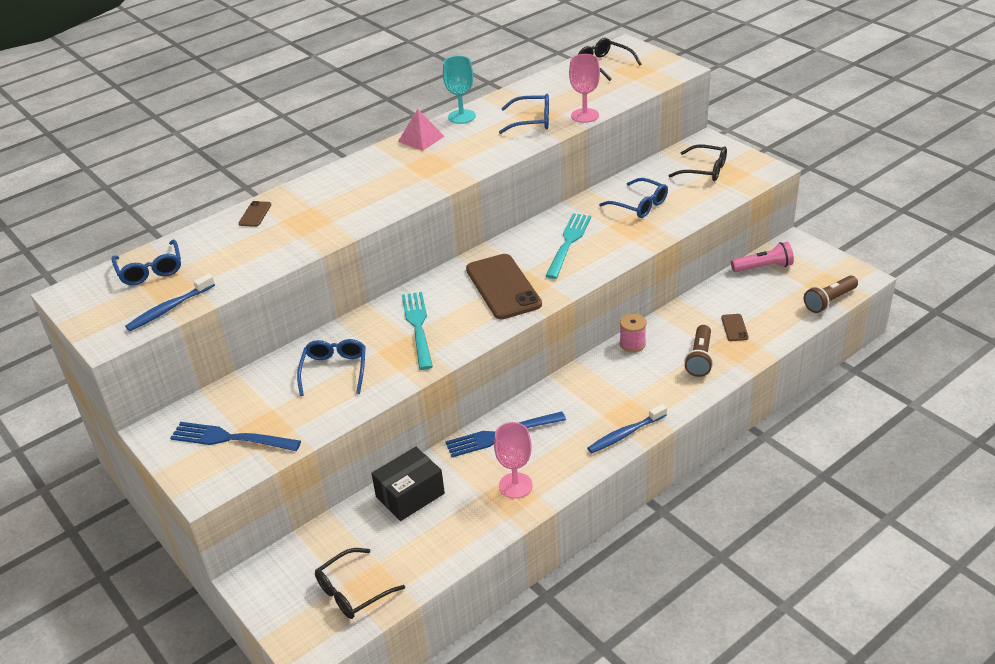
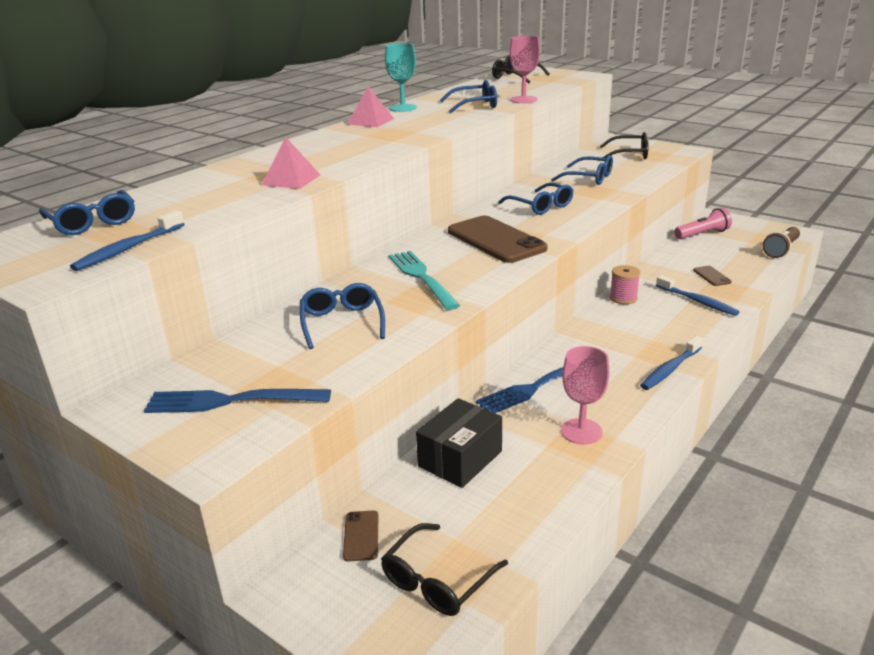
camera: 15 degrees left, 10 degrees down
brown phone [239,201,271,227] -> brown phone moved to [343,510,378,562]
turquoise fork [545,213,591,279] -> blue glasses [498,183,573,215]
brown flashlight [684,325,713,377] -> blue toothbrush [656,275,739,316]
none -> pink pyramid [262,137,320,189]

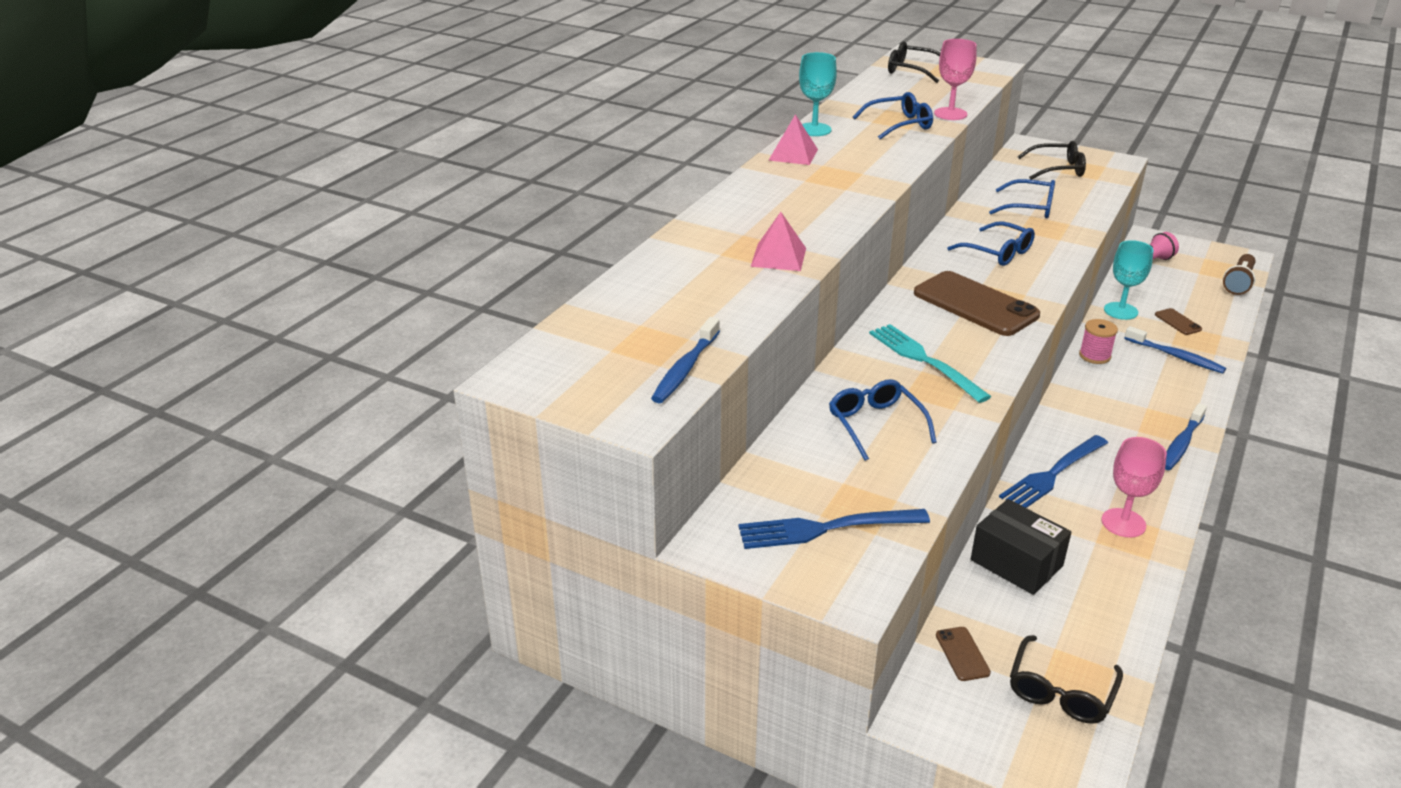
camera: 10 degrees left, 5 degrees up
blue glasses [39,190,135,235] -> none
black box [416,398,502,488] -> black box turned 75 degrees counterclockwise [971,499,1072,595]
none -> turquoise goblet [1104,240,1153,320]

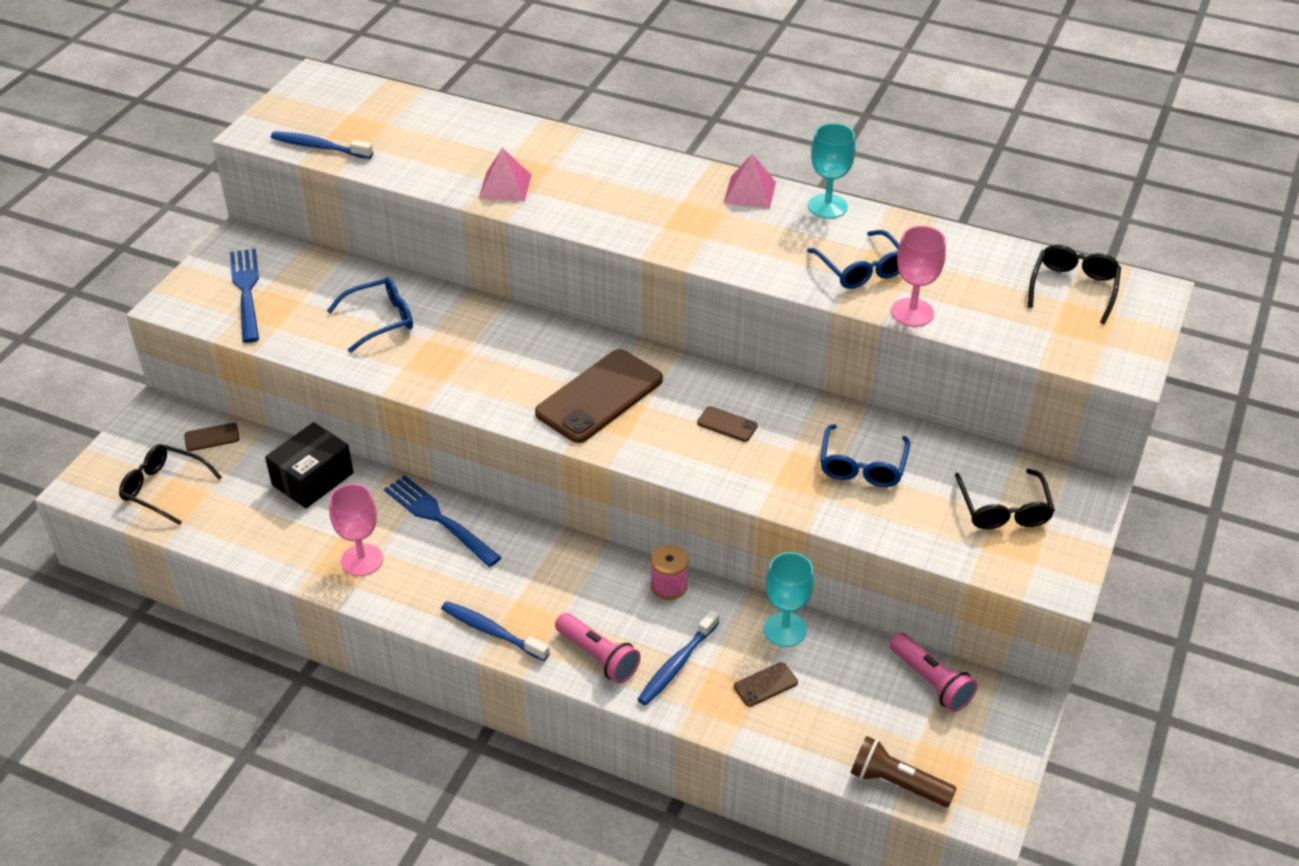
camera: 85 degrees right, 10 degrees up
turquoise fork [869,324,991,403] -> none
blue glasses [947,221,1035,266] -> brown phone [697,406,758,442]
none -> pink flashlight [555,613,640,683]

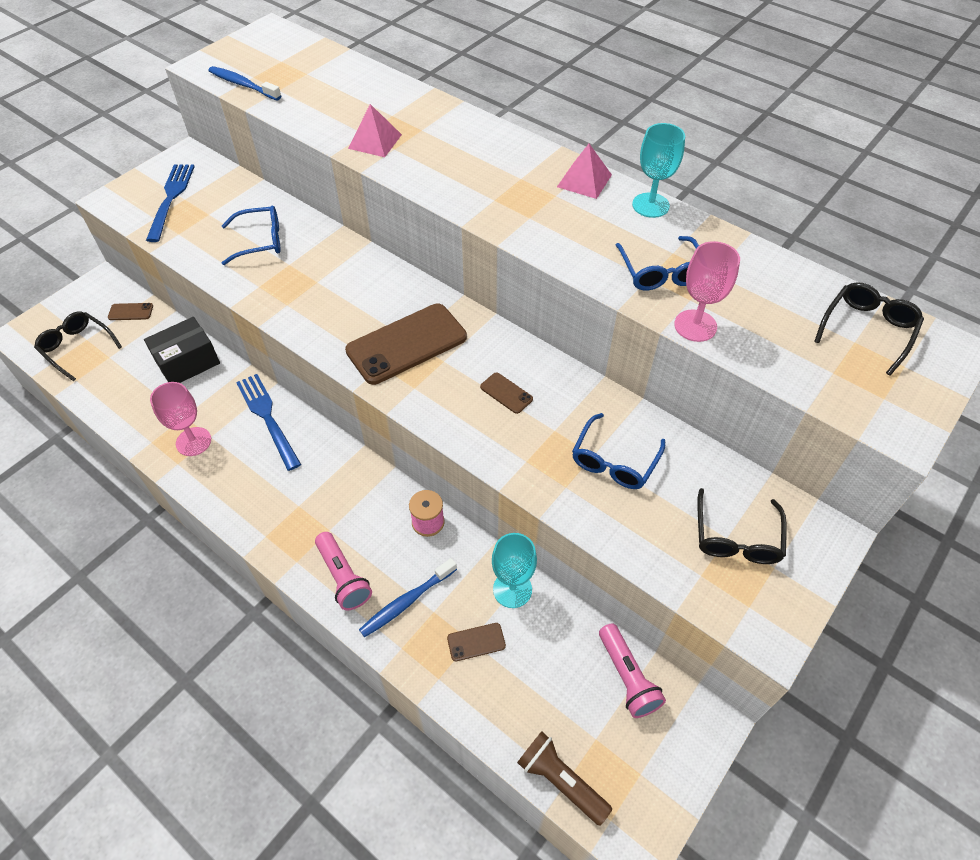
camera: 15 degrees right, 10 degrees up
blue toothbrush [441,601,550,661] -> none

